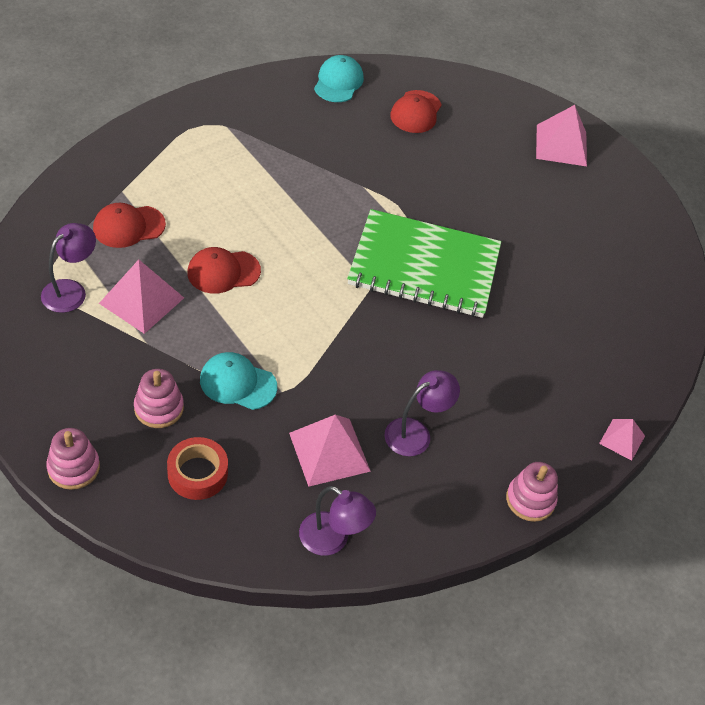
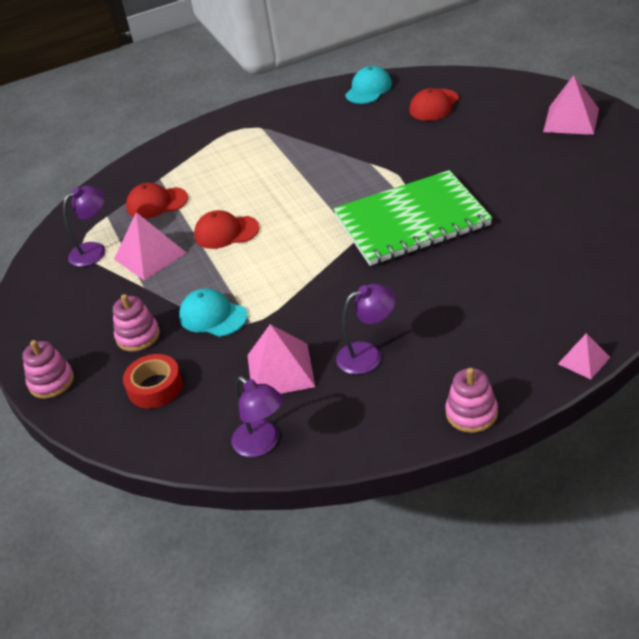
camera: 25 degrees right, 10 degrees down
green notebook [347,209,501,318] -> green notebook turned 45 degrees counterclockwise [333,170,492,266]

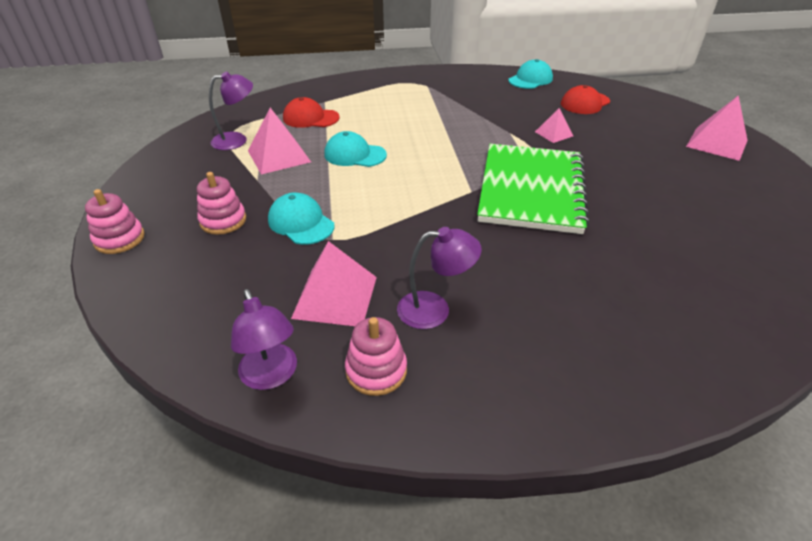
camera: 10 degrees right, 0 degrees up
red tape [123,354,183,408] -> none
red cap [194,210,259,249] -> turquoise cap [324,131,387,167]
green notebook [333,170,492,266] -> green notebook turned 75 degrees counterclockwise [477,144,589,234]
pink stacking toy [445,368,498,433] -> pink stacking toy moved to [345,317,407,396]
pink pyramid [558,333,611,379] -> pink pyramid moved to [535,108,573,143]

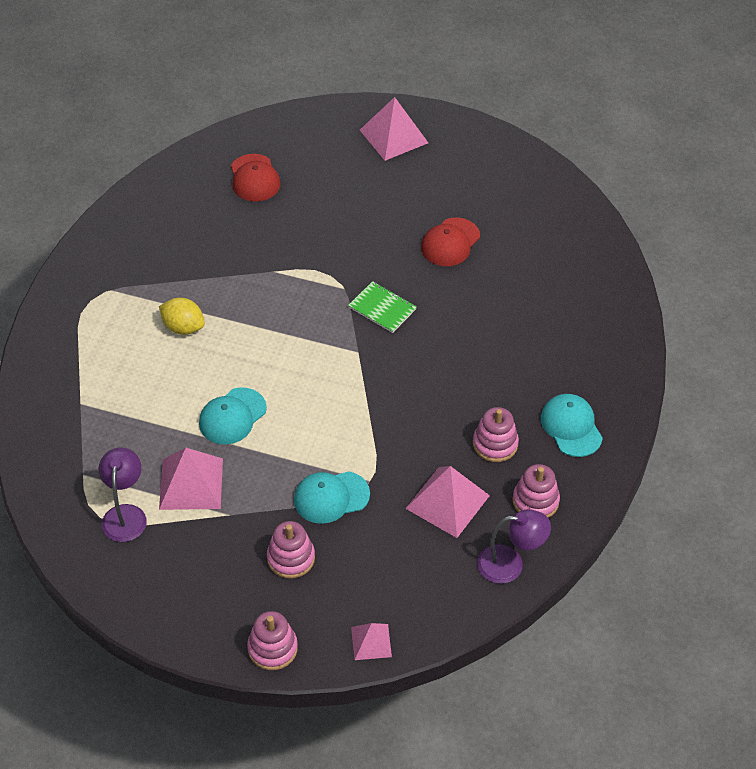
camera: 65 degrees left, 10 degrees up
red cap [283,97,340,128] -> red cap moved to [421,217,480,266]
purple lamp [397,227,482,329] -> pink stacking toy [473,407,519,462]
green notebook [477,144,589,234] -> green notebook [348,281,417,333], size x0.41
turquoise cap [508,59,553,89] -> turquoise cap moved to [541,394,603,457]
pink pyramid [535,108,573,143] -> pink pyramid moved to [351,623,392,660]
none -> yellow lemon [159,298,205,335]

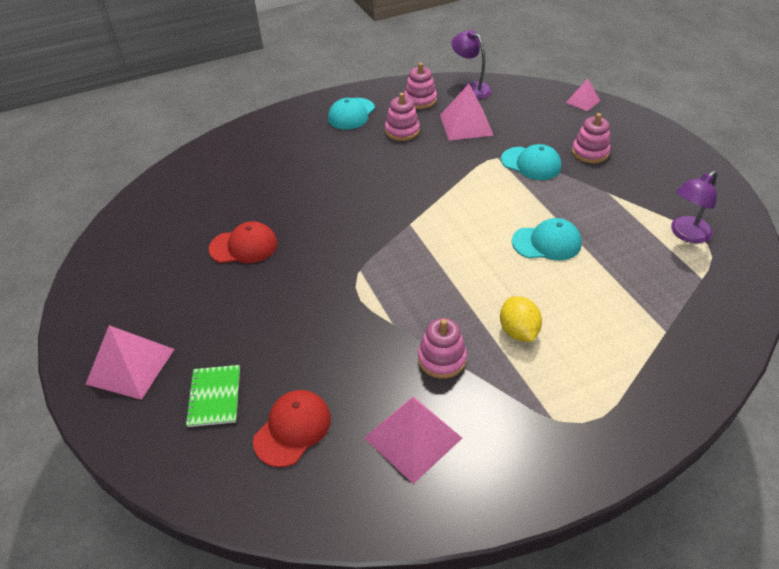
camera: 130 degrees left, 5 degrees down
pink pyramid [159,448,223,510] -> pink pyramid moved to [364,396,462,484]
pink stacking toy [247,611,298,670] -> pink stacking toy moved to [418,318,467,379]
green notebook [348,281,417,333] -> green notebook moved to [185,365,240,427]

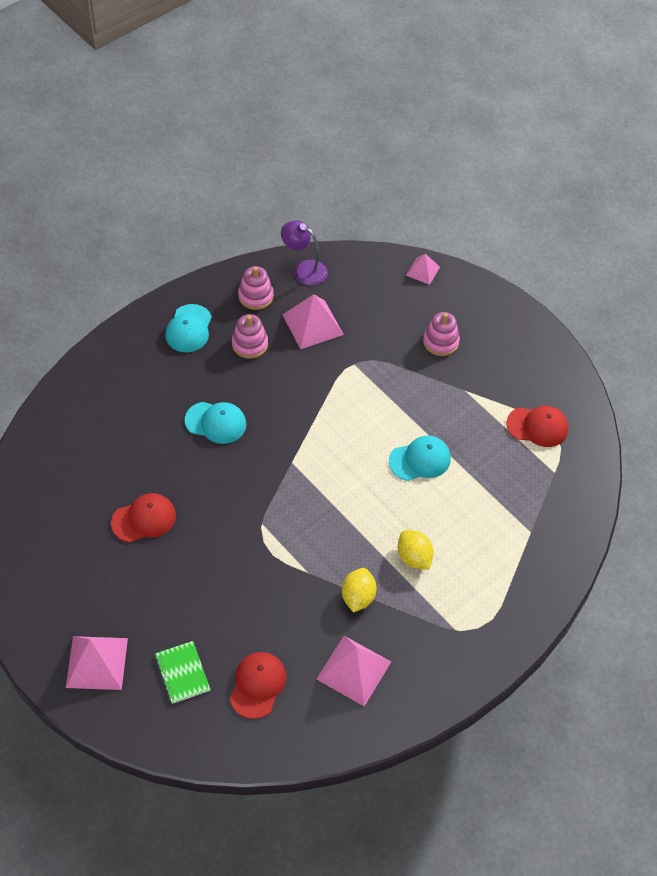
camera: 20 degrees left, 10 degrees up
pink stacking toy [418,318,467,379] -> yellow lemon [342,568,377,613]
turquoise cap [501,144,561,180] -> turquoise cap moved to [185,402,246,444]
purple lamp [671,171,717,243] -> red cap [506,406,568,447]

